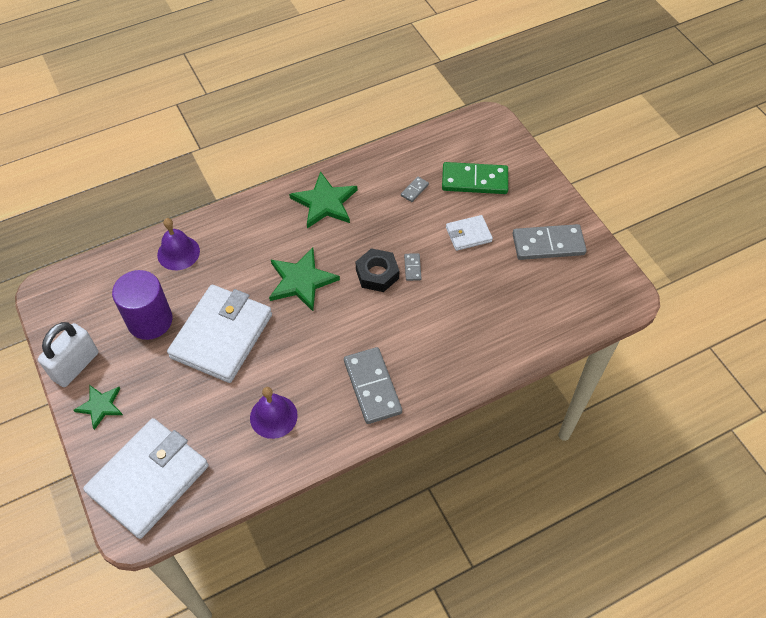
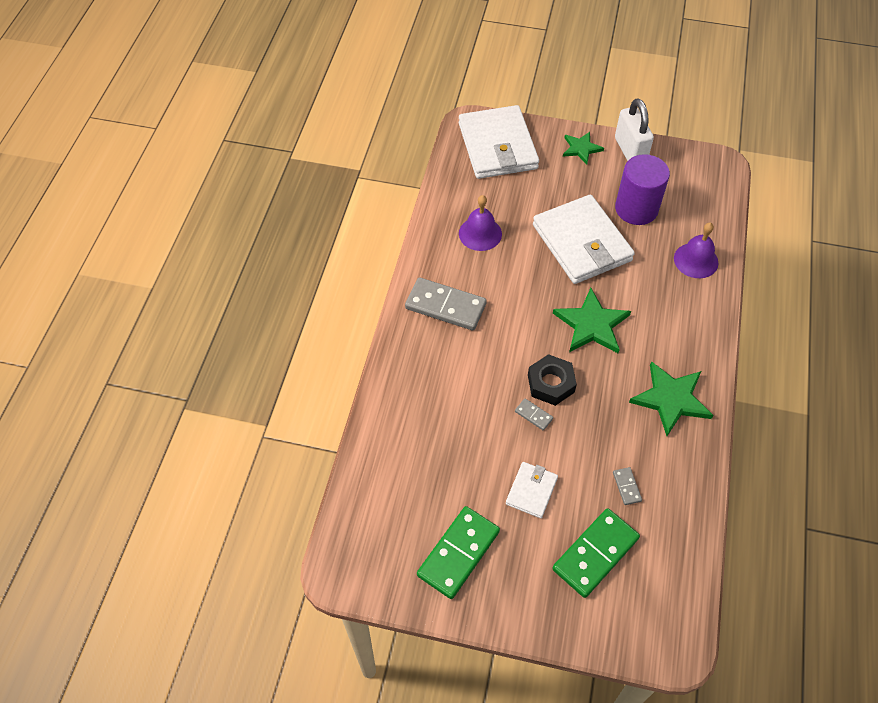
camera: 130 degrees right, 0 degrees up
grey domino [513,224,587,260] -> green domino [417,506,500,599]

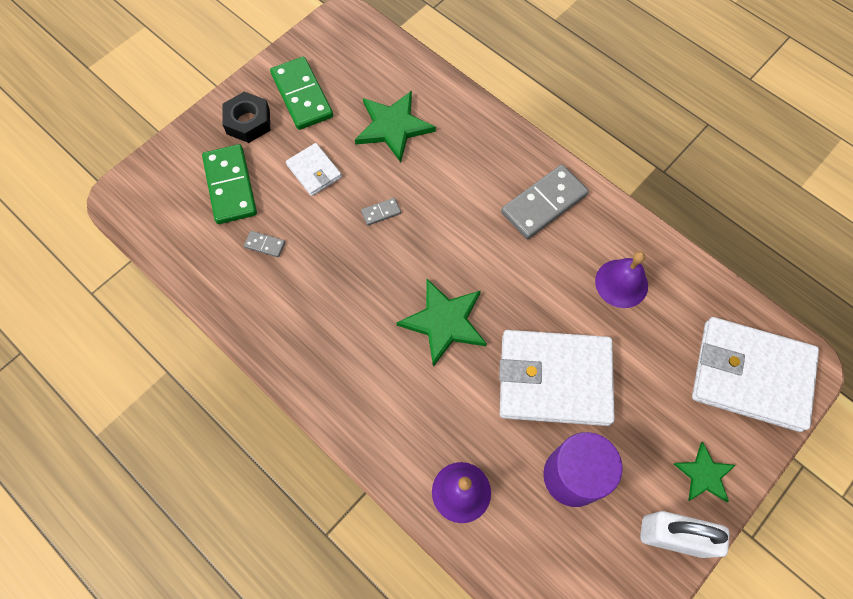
camera: 120 degrees right, 10 degrees up
black nut [528,354,577,406] -> black nut moved to [222,92,270,143]
green star [629,361,713,436] -> green star moved to [355,91,436,162]

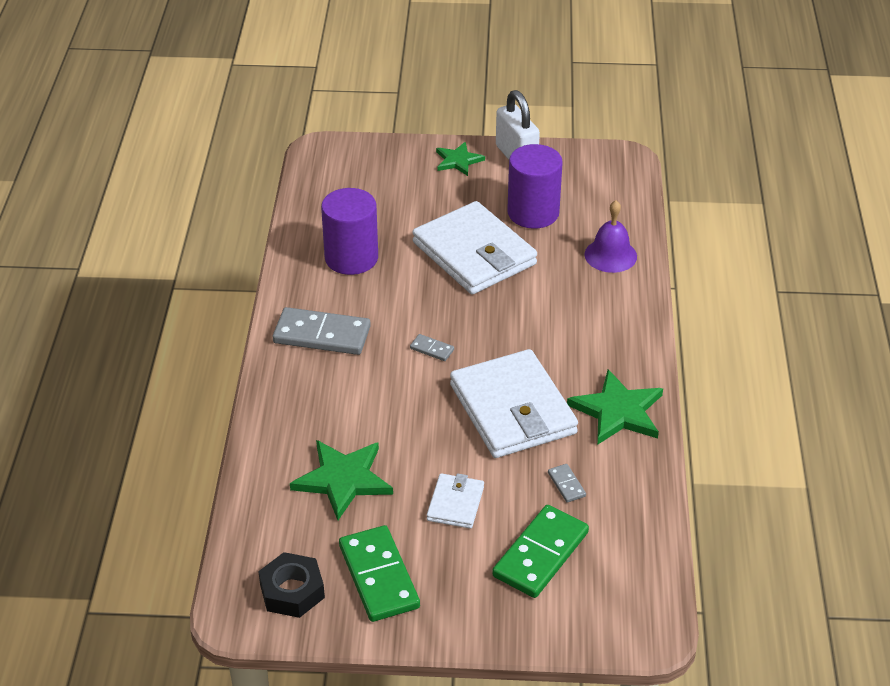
camera: 130 degrees left, 25 degrees down
black nut [222,92,270,143] -> black nut moved to [258,552,325,618]
green domino [270,57,333,130] -> green domino turned 45 degrees counterclockwise [339,525,420,622]
grey domino [361,198,401,226] -> grey domino moved to [410,334,454,361]
green star [396,279,487,367] -> green star moved to [567,369,663,445]
purple bell [595,251,648,308] -> purple cylinder [321,188,378,275]
white wallet [692,317,819,432] -> white wallet moved to [450,349,578,458]

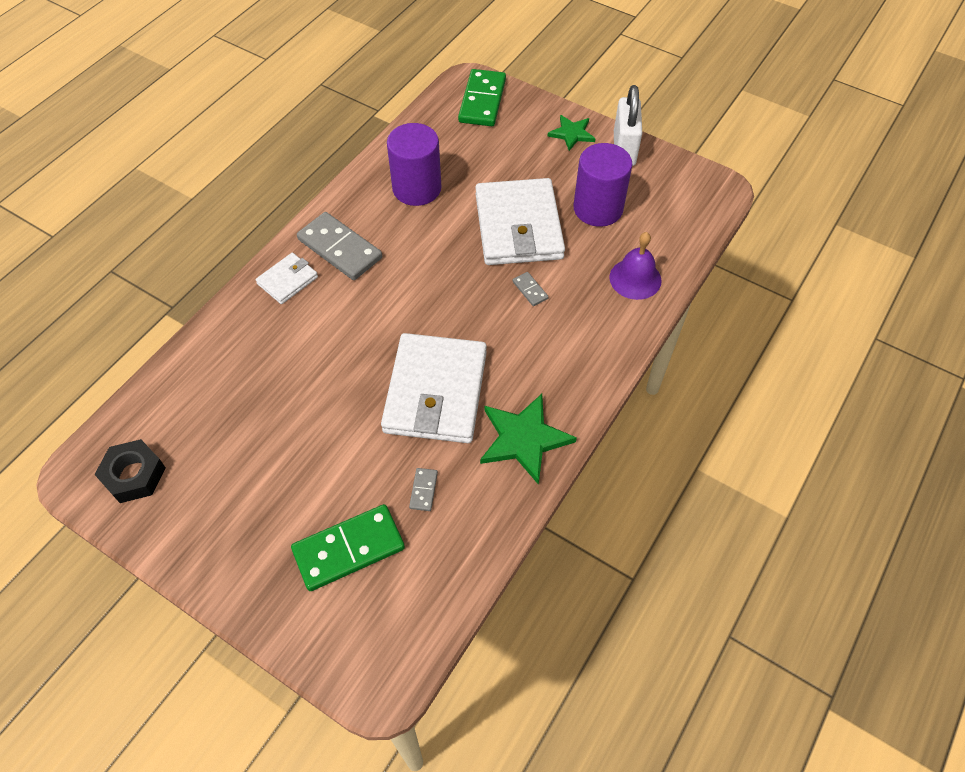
camera: 30 degrees right, 15 degrees up
green star [290,440,393,520] -> none
green domino [339,525,420,622] -> green domino moved to [458,69,506,126]
grey domino [410,334,454,361] -> grey domino moved to [513,272,548,306]
white wallet [427,473,484,529] -> white wallet moved to [256,253,318,304]

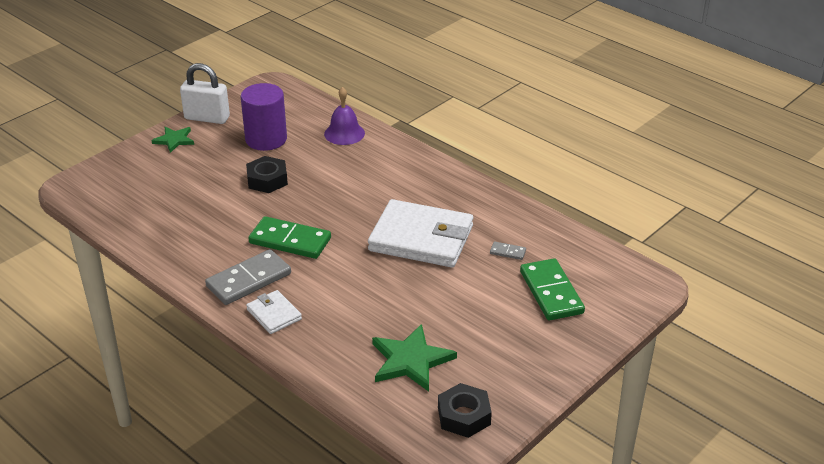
camera: 80 degrees left, 20 degrees down
purple cylinder [387,123,441,206] -> none
green domino [458,69,506,126] -> green domino moved to [248,216,331,259]
white wallet [475,178,565,265] -> black nut [246,156,288,193]
green star [480,394,577,485] -> green star moved to [372,324,457,392]
grey domino [513,272,548,306] -> none

